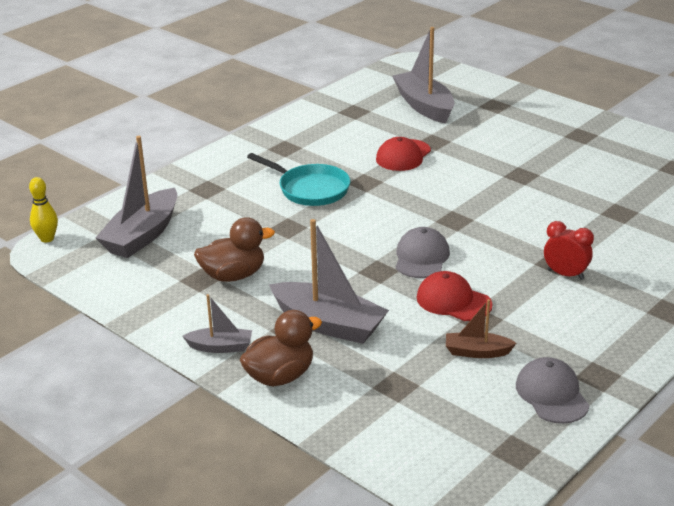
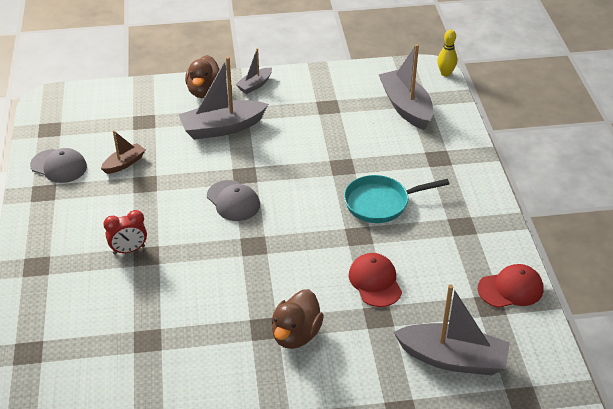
camera: 130 degrees right, 10 degrees up
brown duck [194,217,275,282] -> brown duck moved to [271,289,324,349]
red cap [417,271,492,321] -> red cap moved to [478,264,544,308]

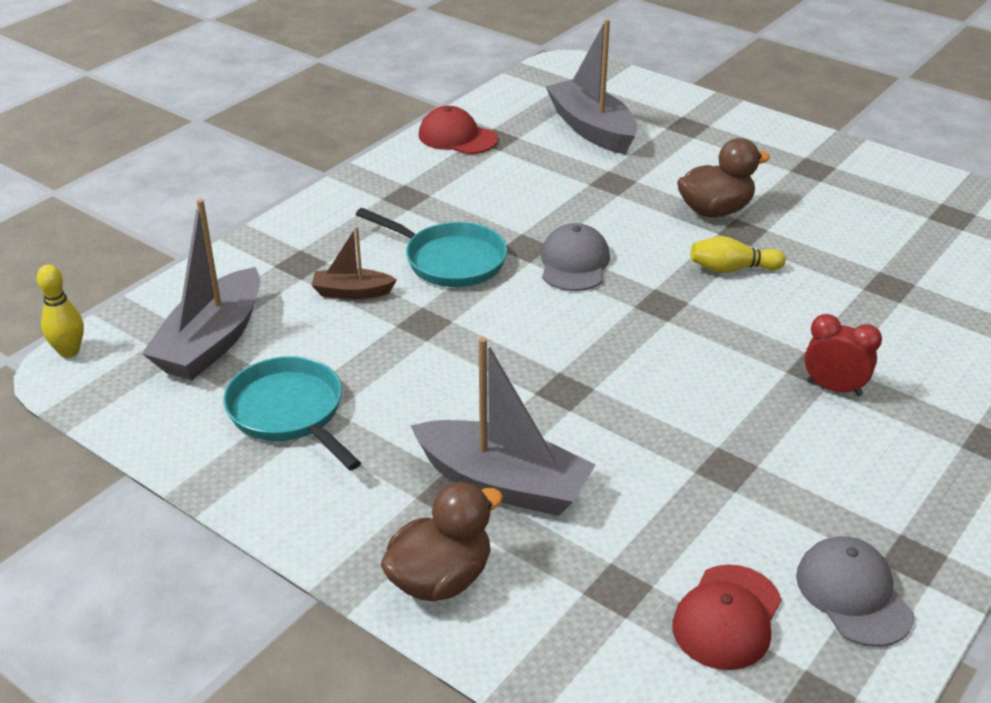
camera: 135 degrees left, 5 degrees down
brown boat [101,130,145,174] -> brown boat moved to [311,226,397,299]
grey cap [207,180,260,221] -> grey cap moved to [541,223,610,291]
grey boat [236,48,272,94] -> none
red cap [349,253,402,307] -> red cap moved to [672,565,782,670]
none -> turquoise pan [223,356,361,471]
none -> yellow bowling pin [691,236,786,273]

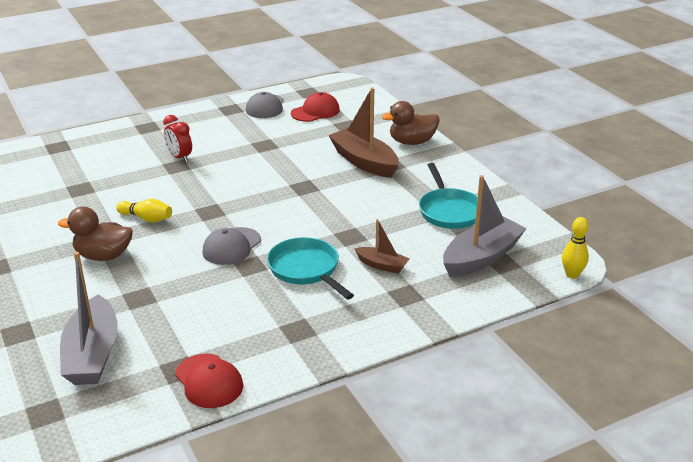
camera: 155 degrees left, 5 degrees down
grey boat [411,337,596,516] -> brown boat [328,88,399,178]

